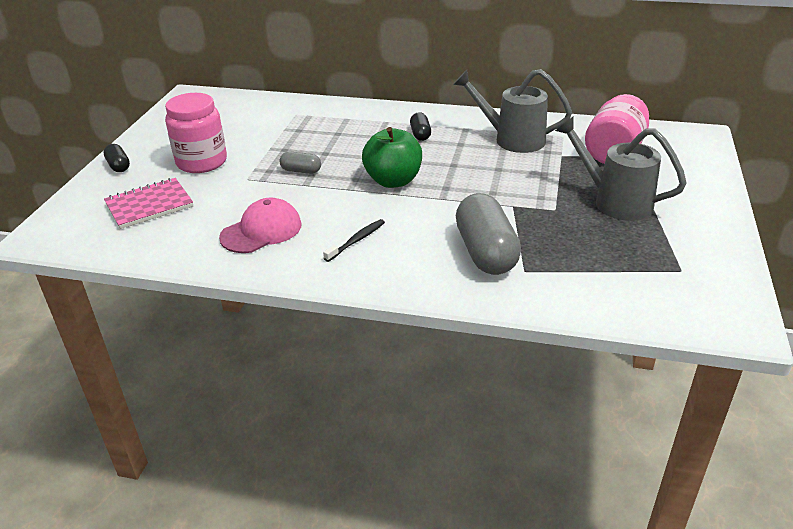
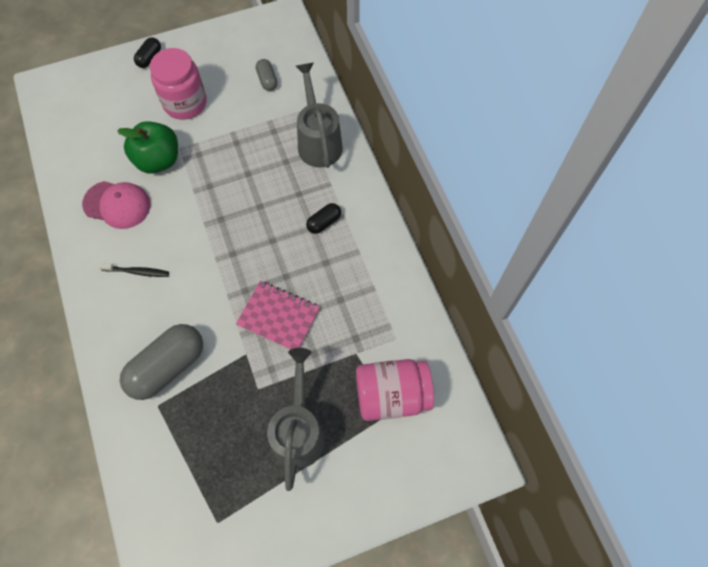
camera: 55 degrees right, 30 degrees up
pink notebook [104,178,193,229] -> pink notebook moved to [236,281,320,350]
grey capsule [279,152,321,174] -> grey capsule moved to [256,59,277,91]
green apple [362,127,422,188] -> green apple moved to [117,121,178,173]
grey watering can [453,69,572,153] -> grey watering can moved to [296,63,343,168]

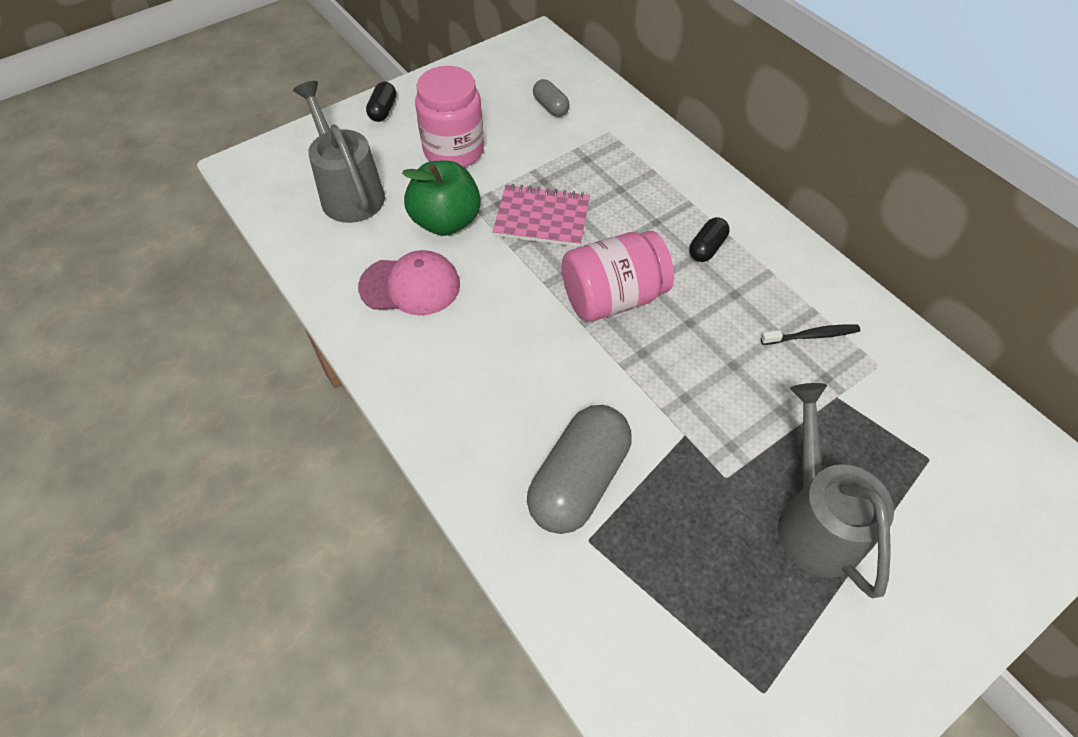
camera: 15 degrees left, 10 degrees down
black toothbrush [99,263,169,277] -> black toothbrush moved to [761,324,860,345]
pink notebook [236,281,320,350] -> pink notebook moved to [493,184,590,247]
grey watering can [296,63,343,168] -> grey watering can moved to [293,81,385,223]
pink jar [356,359,434,421] -> pink jar moved to [562,231,674,322]

